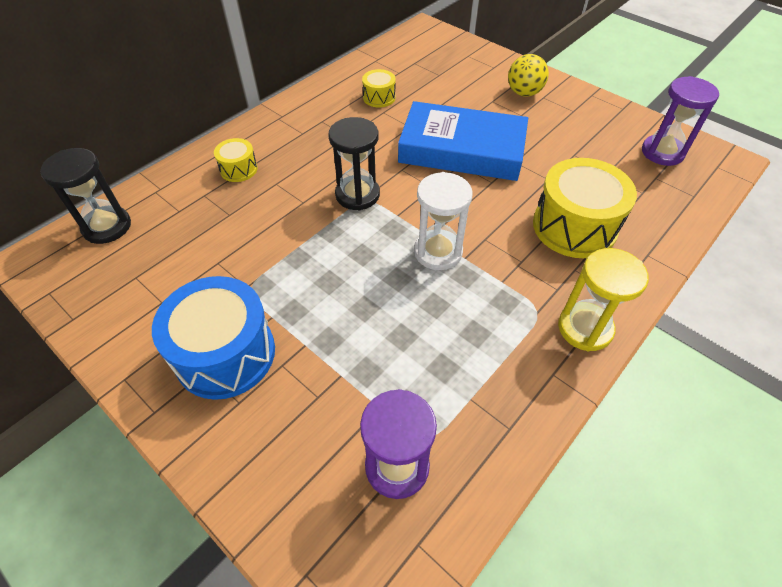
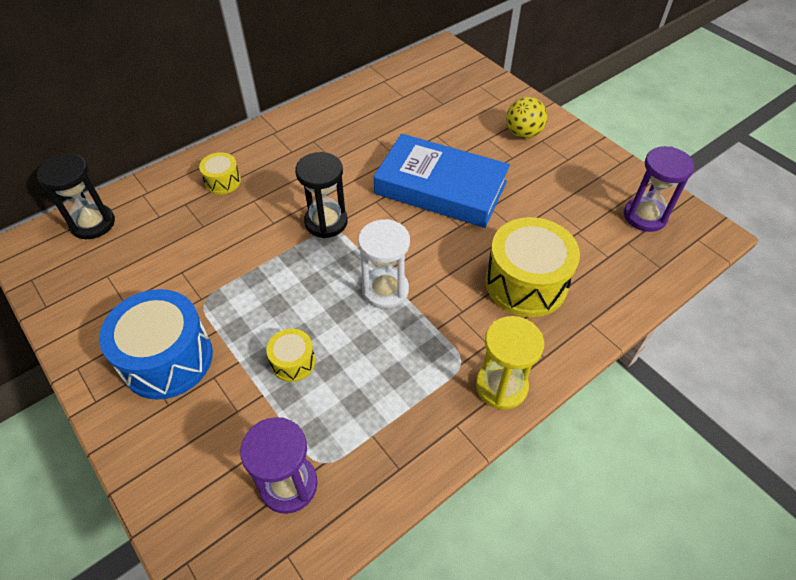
camera: 10 degrees right, 0 degrees up
yellow drum [362,69,396,107] -> yellow drum moved to [266,329,316,382]

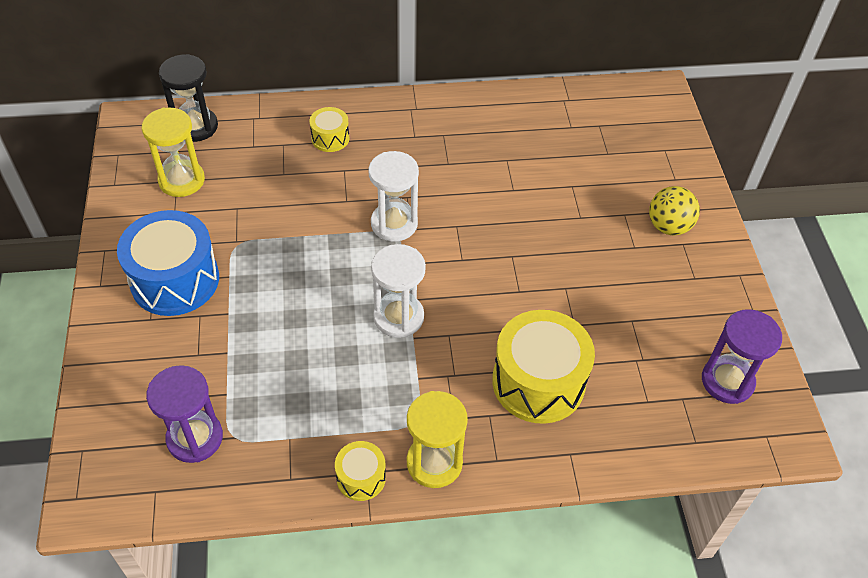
camera: 30 degrees right, 0 degrees up
yellow drum [266,329,316,382] -> yellow drum moved to [335,441,386,501]
black hourglass [295,152,348,238] -> white hourglass [369,151,419,241]
blue book [374,134,510,228] -> none
none -> yellow hourglass [142,107,205,197]

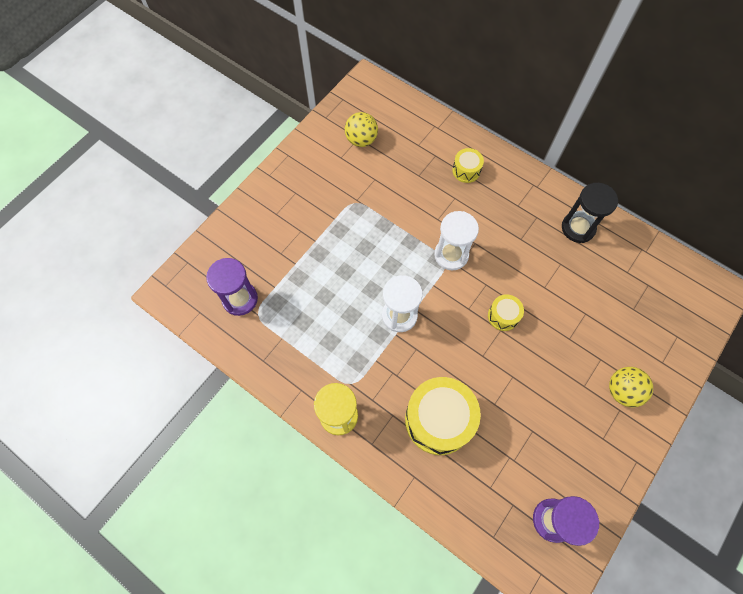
camera: 45 degrees right, 15 degrees up
blue drum [117,210,219,316] -> none
yellow hourglass [142,107,205,197] -> yellow ball [345,112,378,147]
black hourglass [159,54,218,142] -> black hourglass moved to [562,183,618,243]
yellow drum [335,441,386,501] -> yellow drum moved to [488,294,524,331]

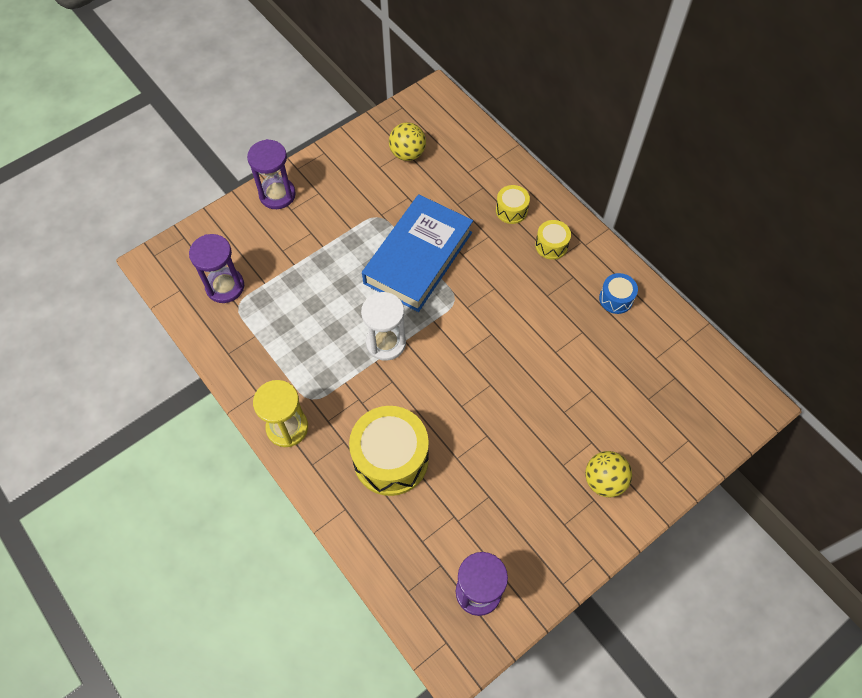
camera: 15 degrees right, 5 degrees down
white hourglass [434,211,479,270] -> none
yellow drum [488,294,524,331] -> yellow drum moved to [535,220,571,260]
black hourglass [562,183,618,243] -> blue drum [599,273,638,314]
none -> purple hourglass [247,139,296,209]
none -> blue book [362,194,473,312]

